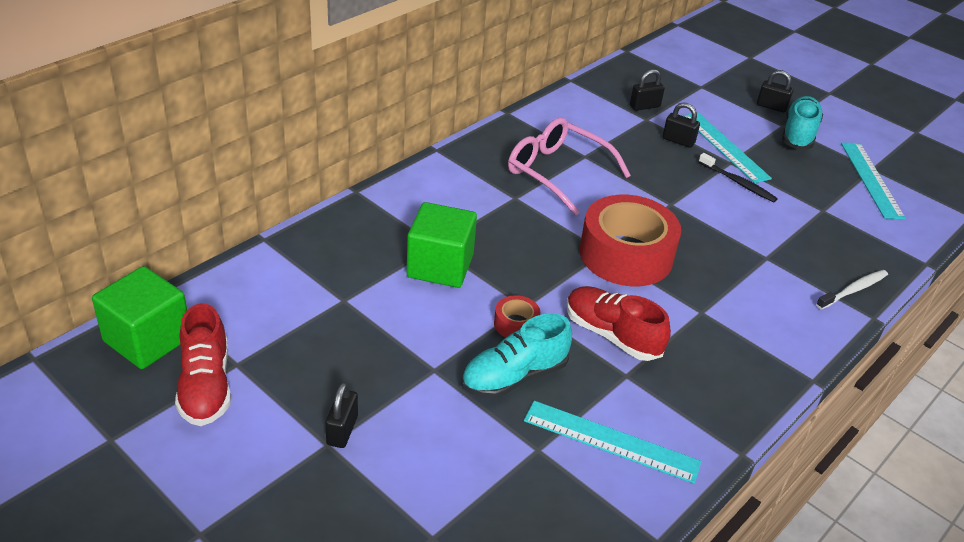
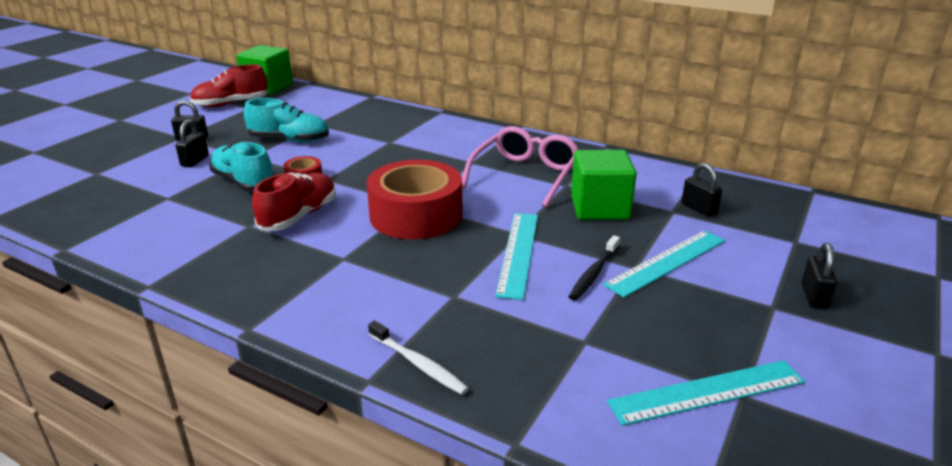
camera: 80 degrees right, 10 degrees down
green cube [406,202,477,288] -> green cube moved to [571,150,637,220]
turquoise ruler [524,401,702,484] -> turquoise ruler moved to [495,213,538,300]
black padlock [663,102,700,148] -> black padlock moved to [175,120,209,167]
turquoise shoe [782,96,823,149] -> turquoise shoe moved to [244,98,329,143]

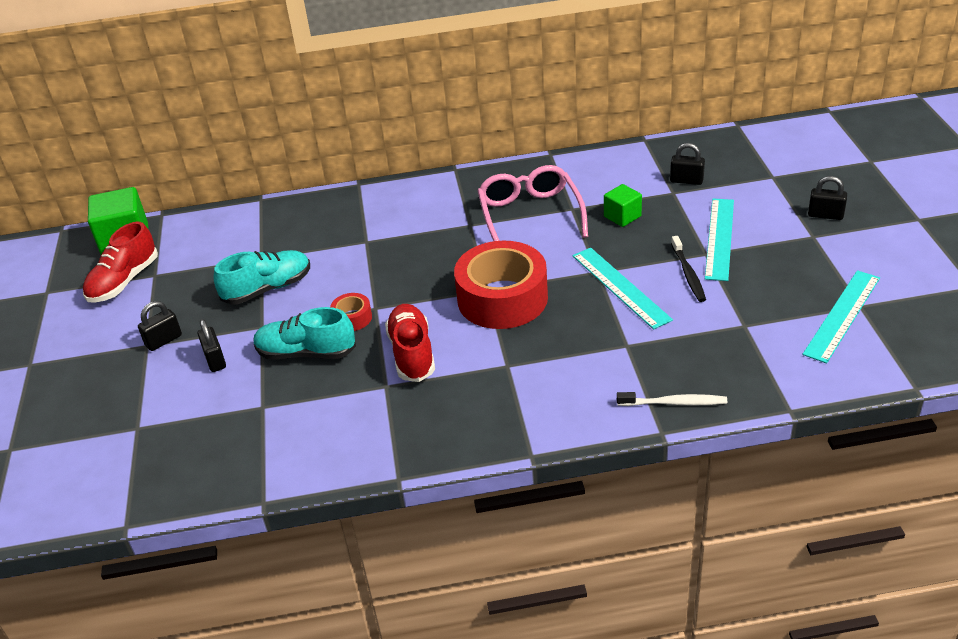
camera: 35 degrees left, 10 degrees up
green cube [571,150,637,220] -> green cube [604,184,642,227], size x0.57
black padlock [801,243,837,309] -> black padlock turned 45 degrees counterclockwise [808,176,847,220]

